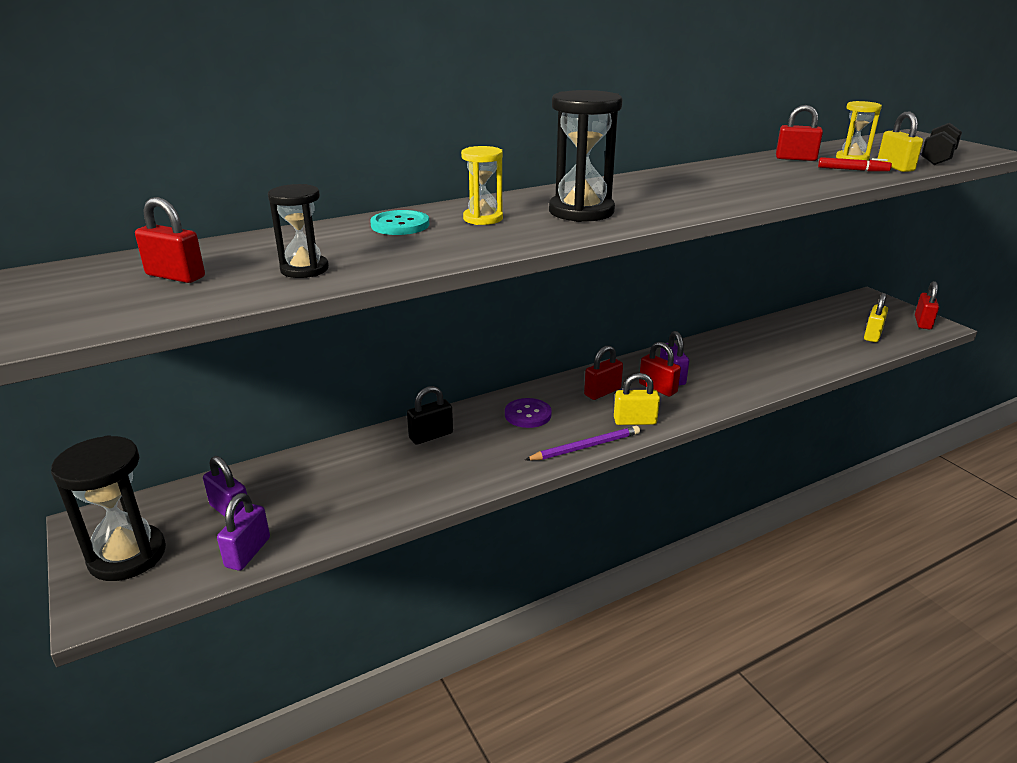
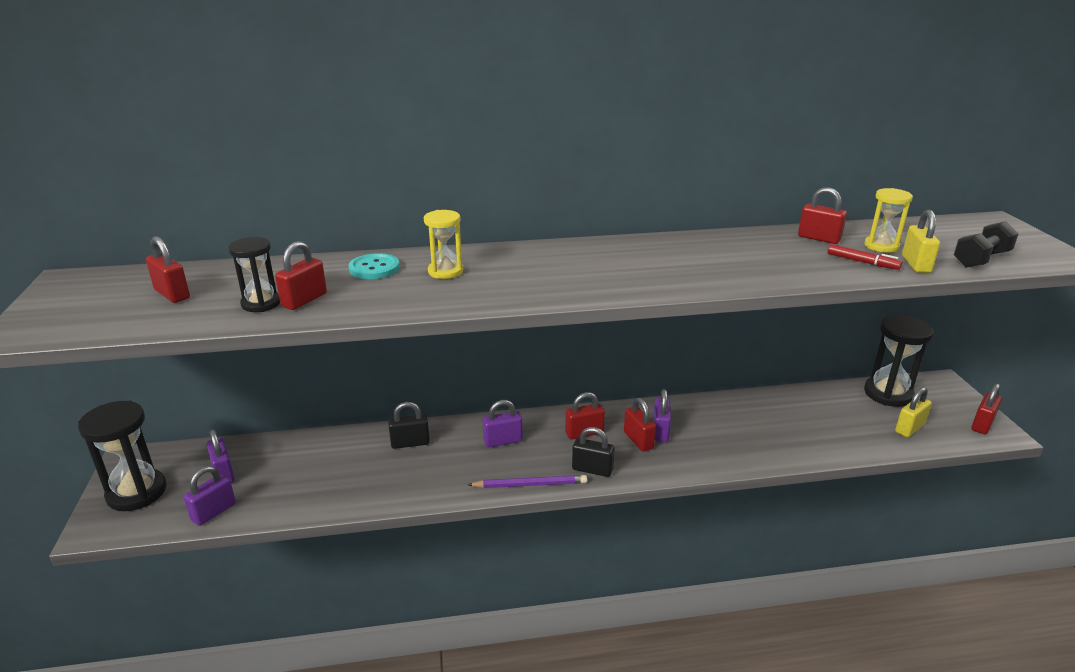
camera: 20 degrees right, 0 degrees up
purple button [505,398,552,428] -> purple padlock [483,400,523,447]
black hourglass [549,90,623,222] -> black hourglass moved to [864,315,934,407]
yellow padlock [614,373,660,425] -> black padlock [572,427,615,477]
none -> red padlock [275,241,327,310]

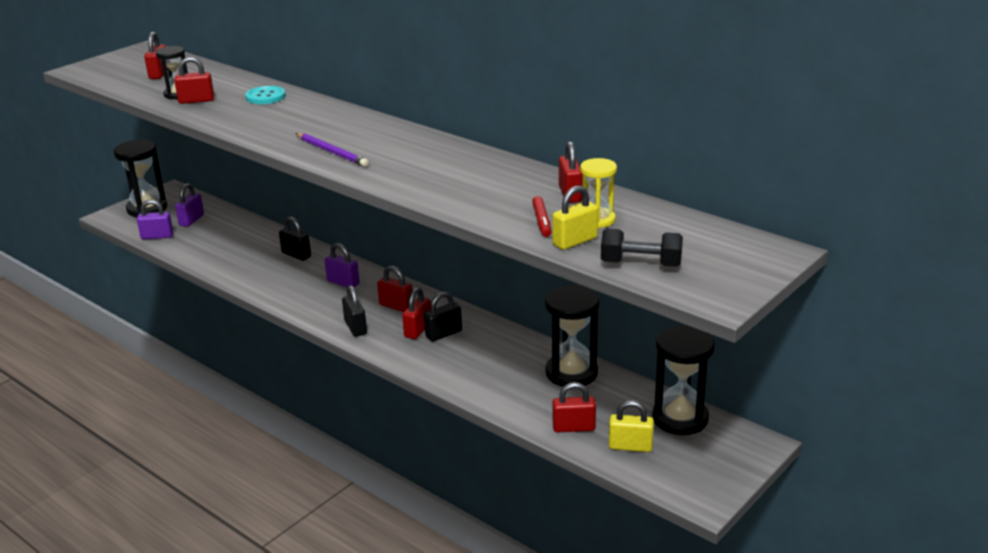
camera: 50 degrees right, 0 degrees up
yellow hourglass [424,210,463,279] -> none
purple pencil [468,475,587,488] -> purple pencil moved to [295,133,369,167]
purple padlock [653,389,671,442] -> black padlock [424,292,462,342]
red padlock [972,383,1002,434] -> red padlock moved to [553,382,596,432]
none -> black hourglass [545,285,599,387]

